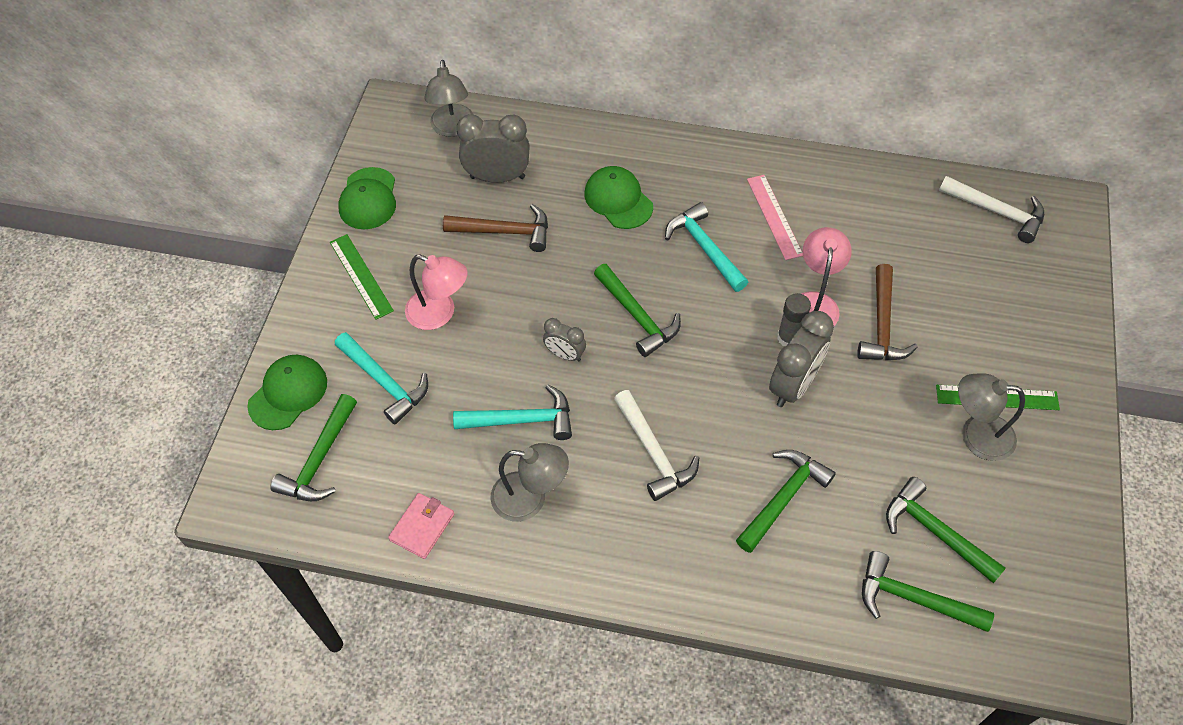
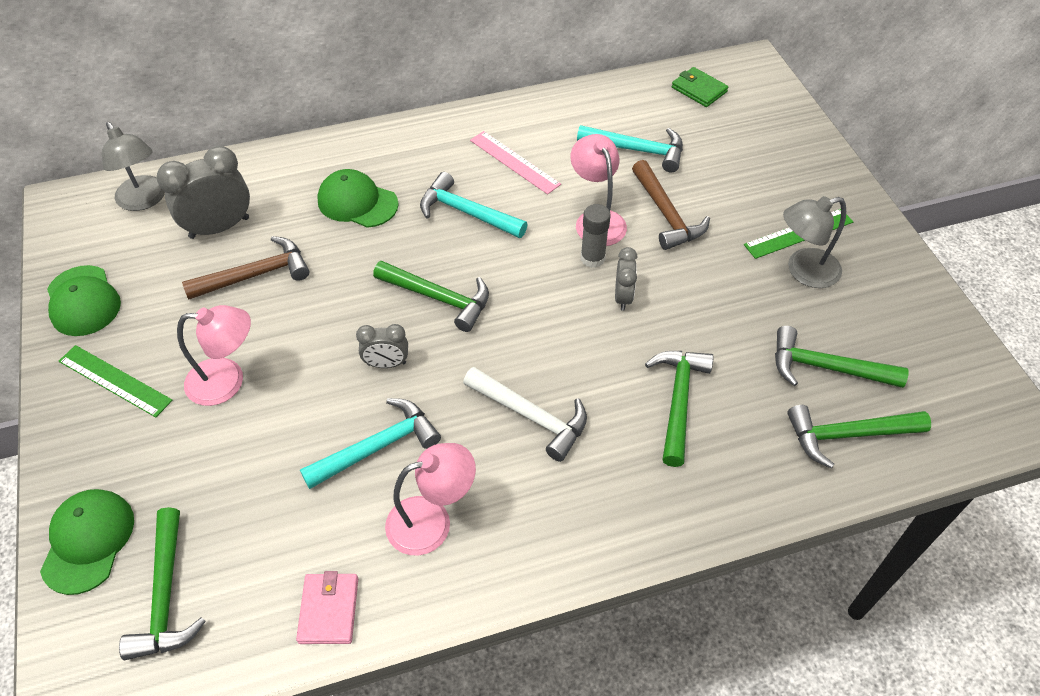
camera: 30 degrees left, 5 degrees down
turquoise hammer [335,332,428,425] -> turquoise hammer moved to [577,125,683,173]
grey lamp [491,443,569,522] -> pink lamp [385,443,476,555]
grey clock [769,311,834,407] -> grey clock [615,247,638,311], size x0.56
white hammer [939,176,1044,243] -> green wallet [672,67,728,107]

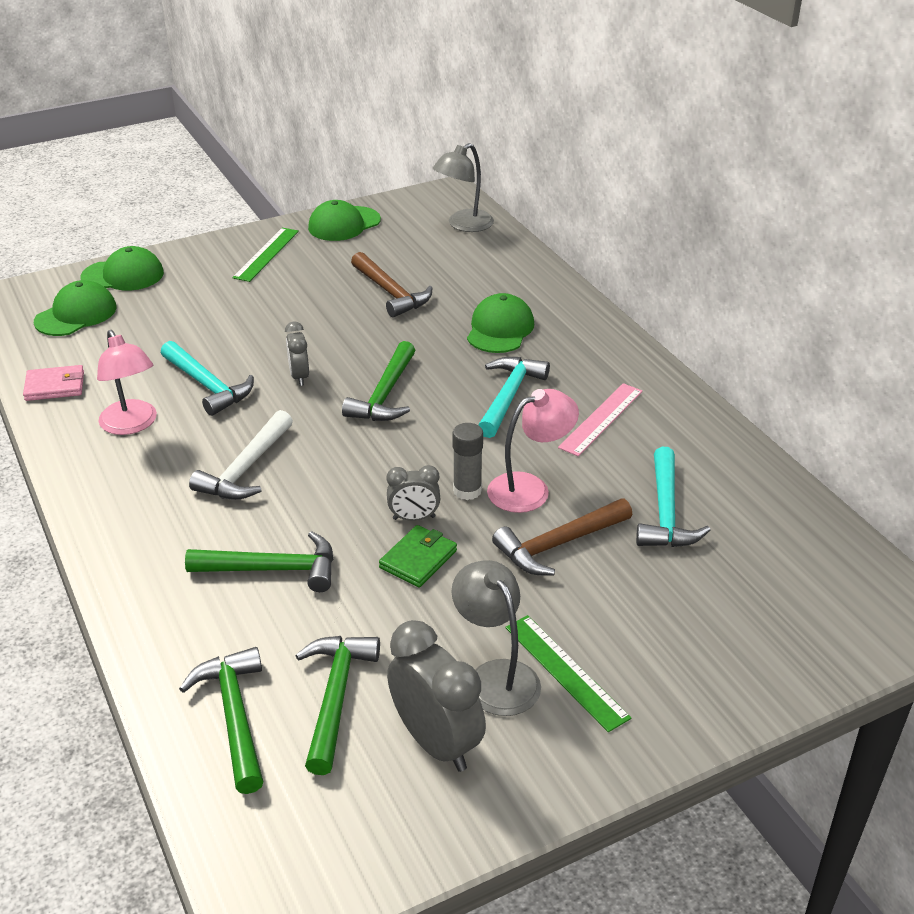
camera: 80 degrees right, 15 degrees down
green hammer [119,507,206,660] -> green cap [34,280,117,336]
grey clock [157,146,250,239] -> grey clock moved to [387,620,486,772]
pink lamp [177,305,251,406] -> none
green wallet [672,67,728,107] -> green wallet moved to [379,525,457,587]

